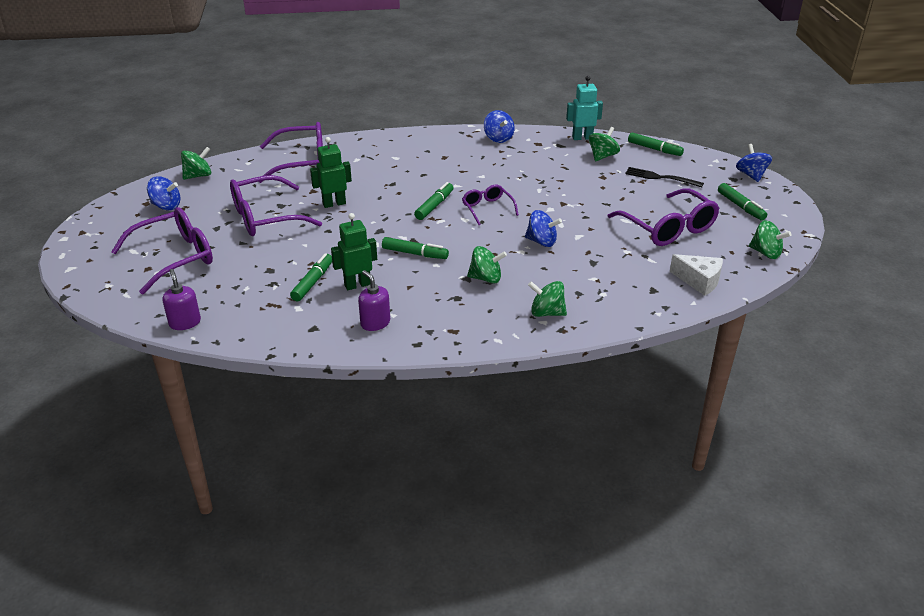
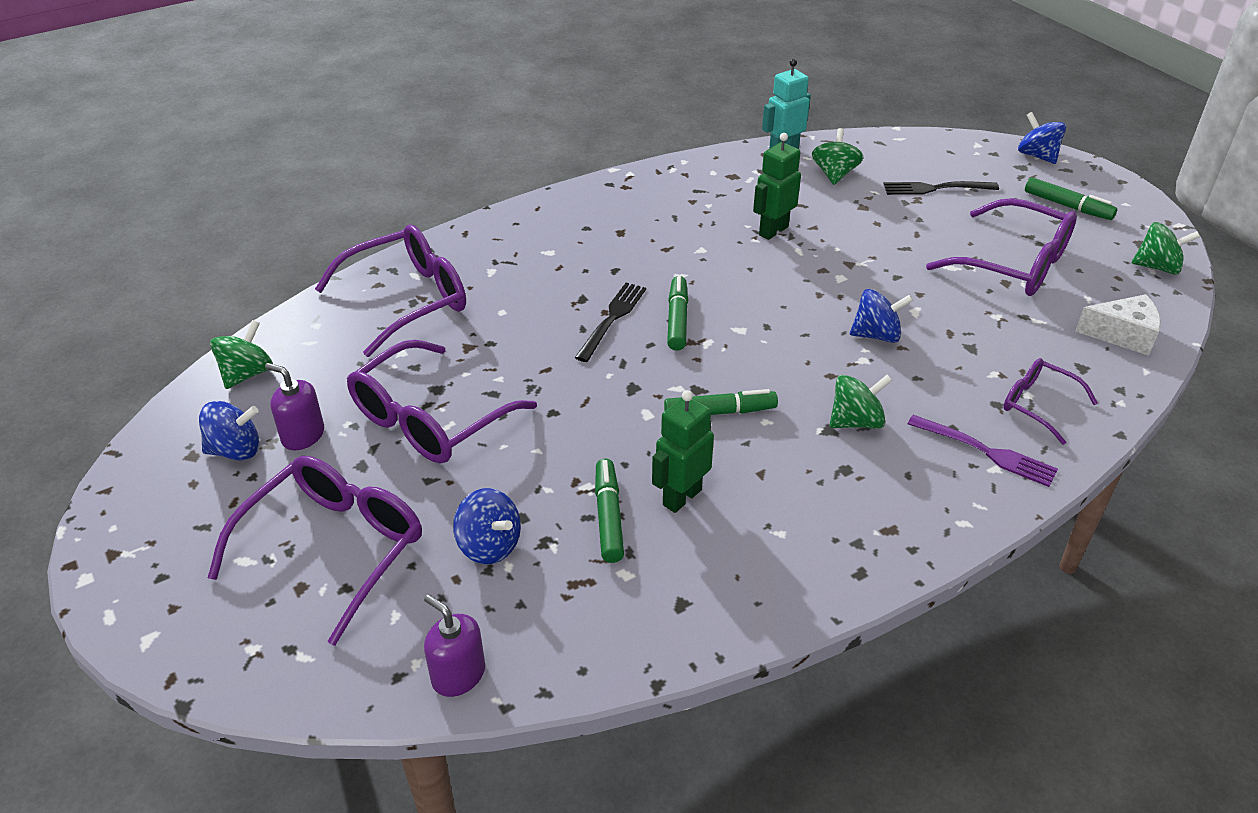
camera: 25 degrees left, 5 degrees up
green robot [310,137,352,208] -> green robot moved to [753,133,801,240]
purple soap dispenser [358,270,390,331] -> purple soap dispenser moved to [265,363,324,451]
purple glasses [462,184,519,225] -> purple glasses moved to [1003,358,1098,445]
blue spinning top [484,110,515,143] -> blue spinning top moved to [453,488,521,564]
green spinning top [528,281,567,317] -> purple fork [908,415,1058,487]
green marker [628,133,684,156] -> none
none -> black fork [575,283,646,362]

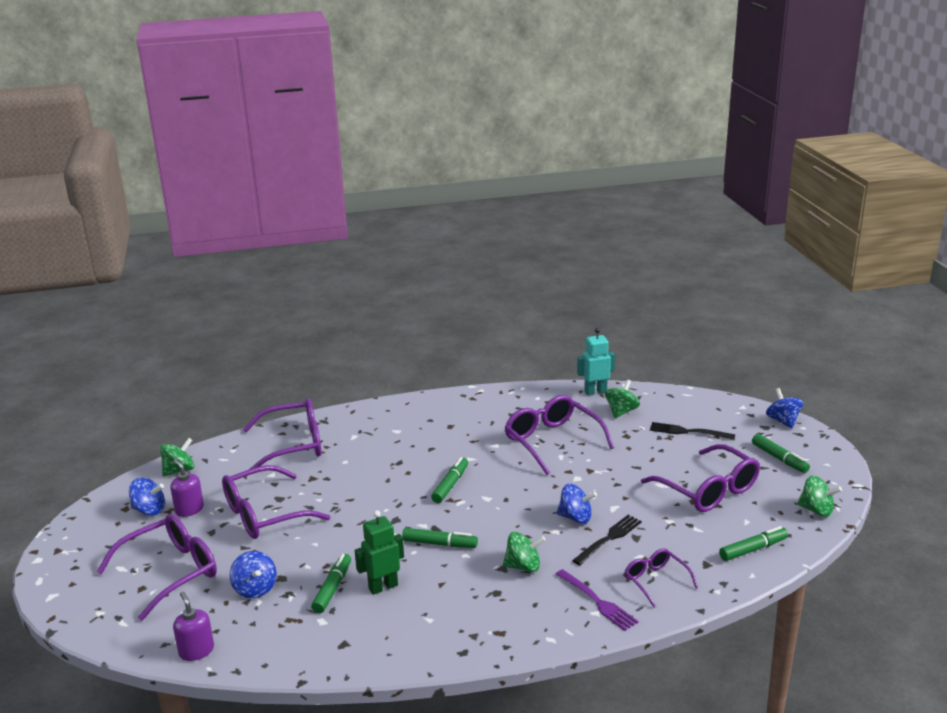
camera: 20 degrees right, 15 degrees down
black fork [575,283,646,362] -> black fork moved to [572,515,642,565]
green robot [753,133,801,240] -> purple glasses [504,395,614,475]
white cheese [1075,294,1161,356] -> green marker [719,526,788,561]

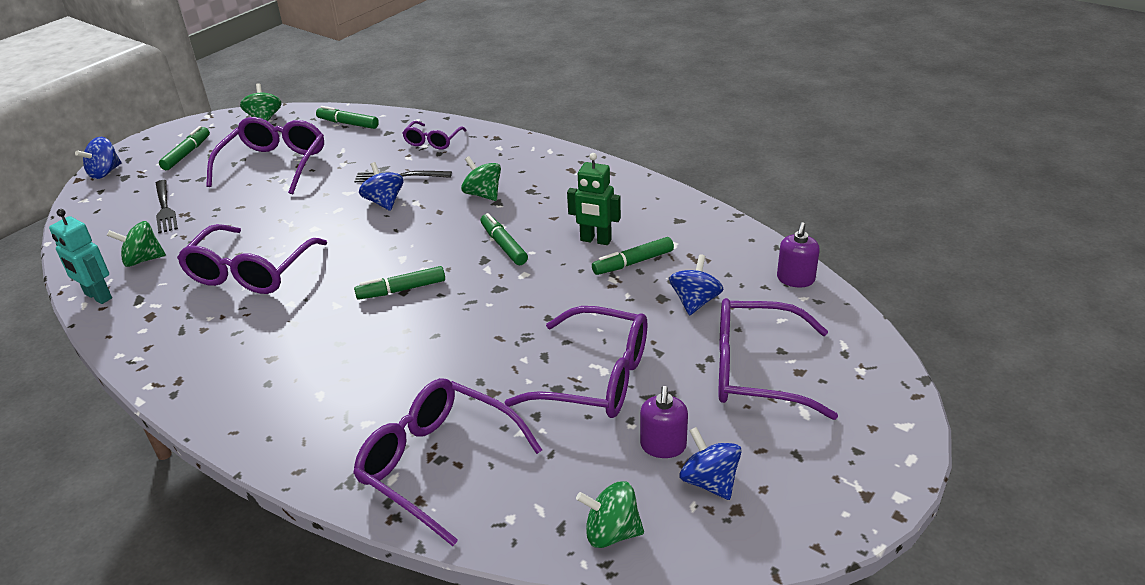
camera: 130 degrees left, 10 degrees up
purple fork [556,569,638,631] -> none

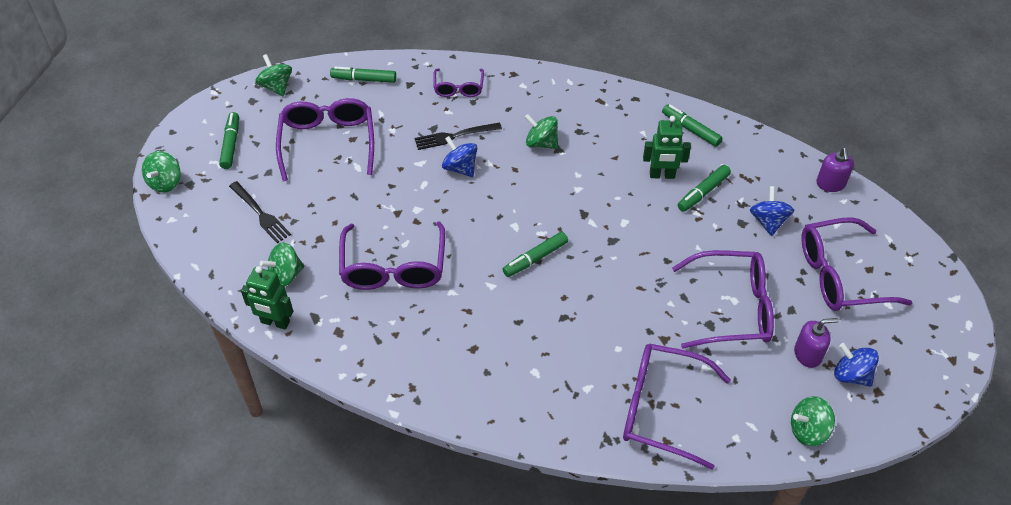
camera: 20 degrees left, 15 degrees up
turquoise robot [49,209,112,304] -> green robot [241,266,293,330]
blue spinning top [75,137,122,179] -> green spinning top [142,151,181,193]
green marker [480,213,528,265] -> green marker moved to [662,104,723,147]
purple soap dispenser [640,386,688,458] -> purple soap dispenser turned 90 degrees counterclockwise [794,318,839,368]

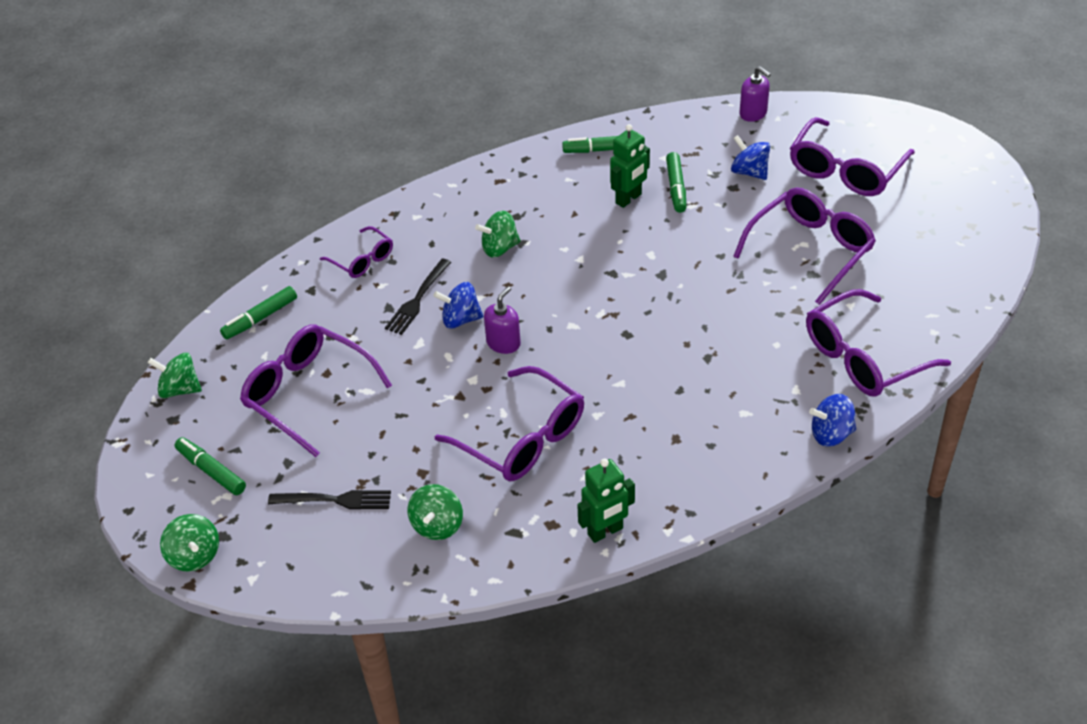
camera: 45 degrees left, 5 degrees down
green robot [241,266,293,330] -> green robot moved to [577,458,635,543]
green marker [503,232,568,277] -> none
green spinning top [791,396,835,446] -> none
purple soap dispenser [794,318,839,368] -> purple soap dispenser moved to [484,286,521,354]
blue spinning top [834,343,879,387] -> blue spinning top moved to [809,394,856,447]

